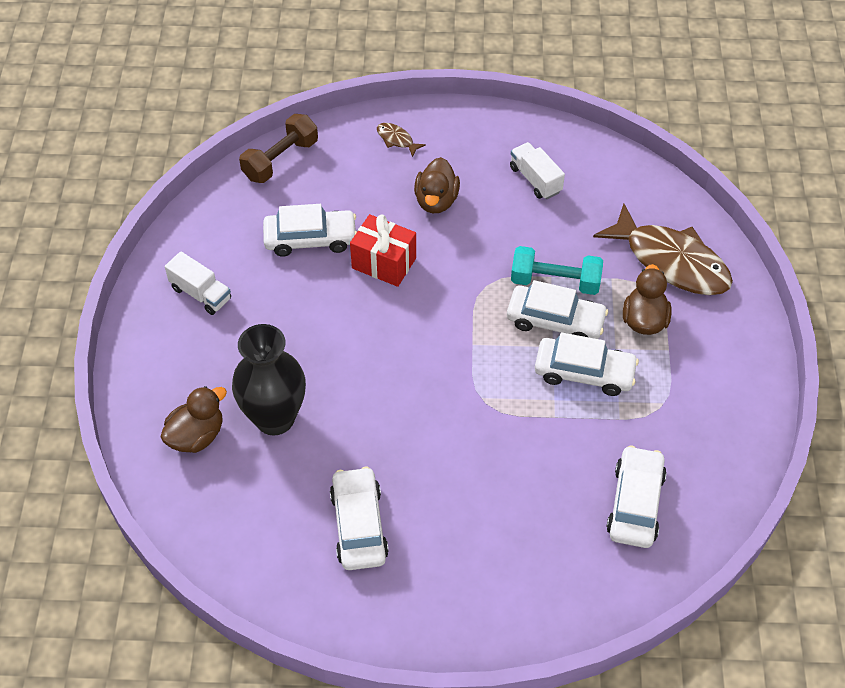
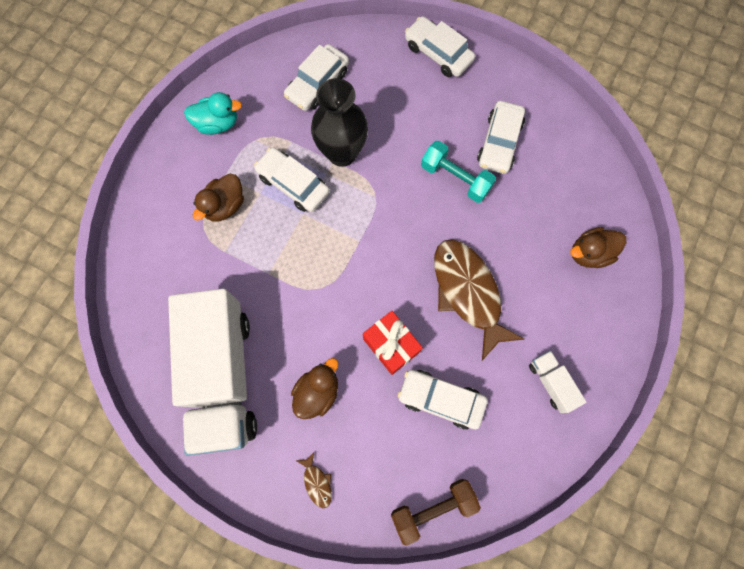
camera: 155 degrees left, 20 degrees up
black vase [232,324,306,435] -> black vase moved to [311,78,368,167]
white car [507,280,608,339] -> white car moved to [405,16,475,77]
white truck [510,142,565,199] -> white truck [168,289,257,456], size x2.49
turquoise dumbbell [511,246,603,295] -> turquoise dumbbell moved to [421,141,496,203]
brown fish [593,204,733,295] -> brown fish moved to [434,239,524,361]
none -> turquoise duck [184,92,242,135]

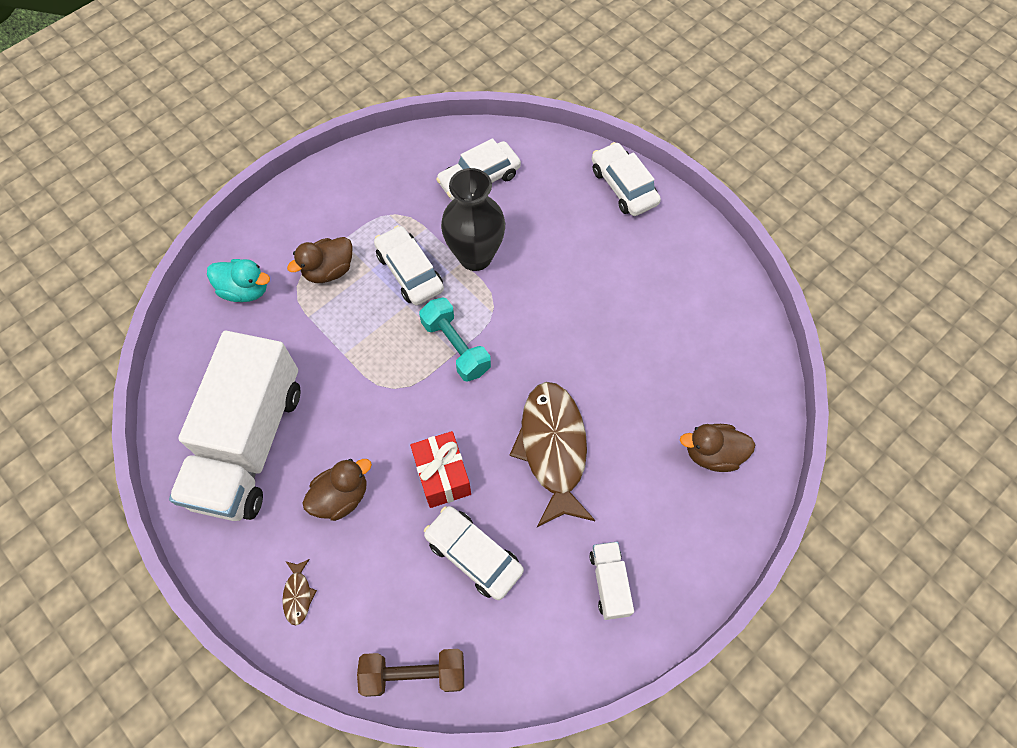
camera: 20 degrees right, 10 degrees down
turquoise duck [184,92,242,135] -> turquoise duck moved to [207,259,270,302]
turquoise dumbbell [421,141,496,203] -> turquoise dumbbell moved to [419,297,491,382]
white car [477,101,525,174] -> none

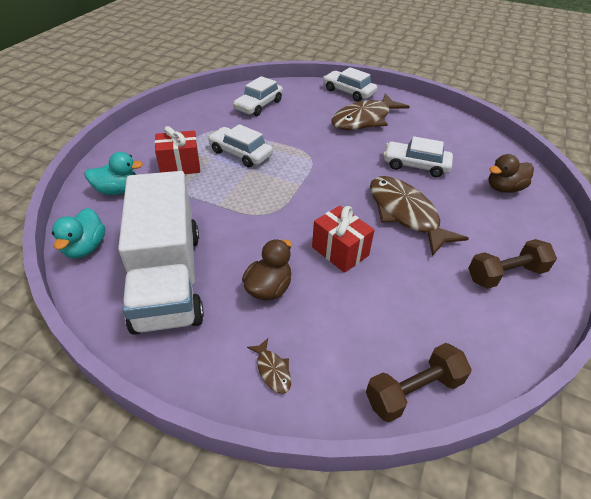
camera: 25 degrees left, 20 degrees down
brown duck [287,237,353,283] -> red gift [155,126,200,174]
turquoise dumbbell [419,297,491,382] -> none
white car [424,506,524,600] -> white car moved to [383,136,453,177]
black vase [441,168,505,271] -> none
white truck [589,542,634,620] -> brown dumbbell [468,239,557,289]
none -> turquoise duck [52,208,105,258]
none -> brown fish [331,93,410,130]

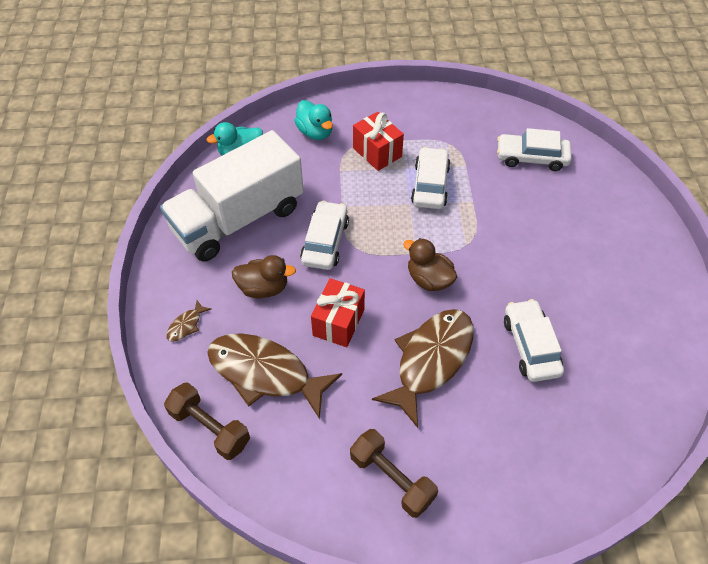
camera: 65 degrees right, 10 degrees up
white car [323,67,377,102] -> white car moved to [300,200,349,270]
brown fish [331,93,410,130] -> brown fish moved to [207,333,342,419]
brown duck [488,154,534,193] -> brown duck moved to [403,238,457,291]

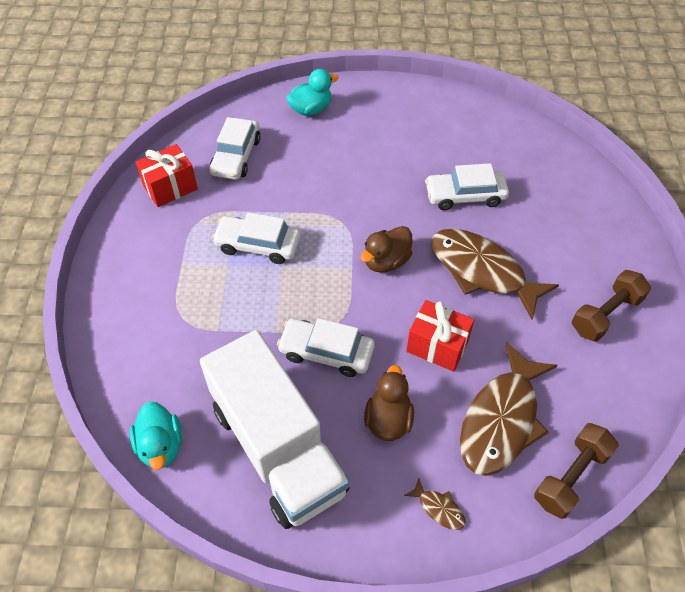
camera: 85 degrees left, 0 degrees up
turquoise duck [294,100,333,140] -> turquoise duck moved to [286,69,338,116]
red gift [353,112,404,171] -> red gift moved to [136,144,198,207]

